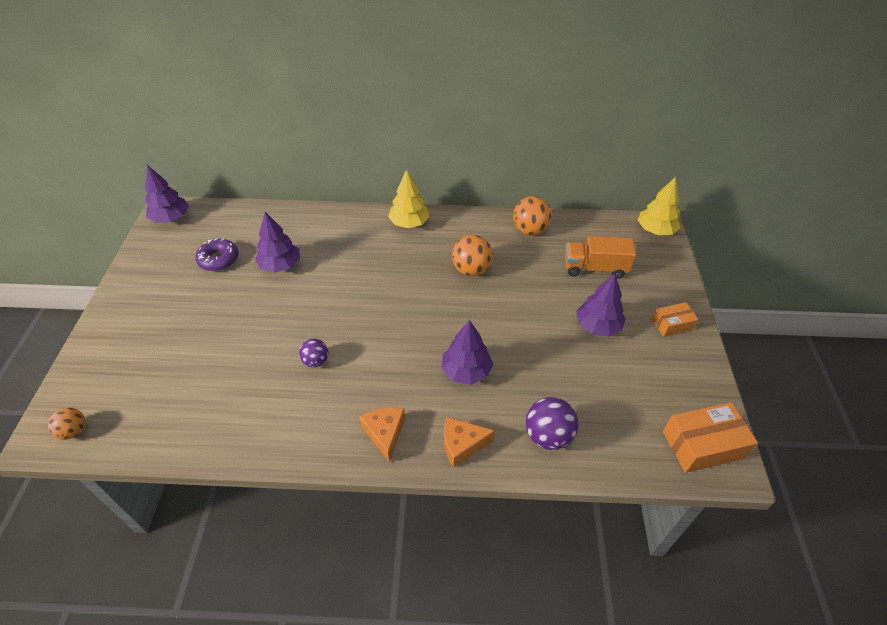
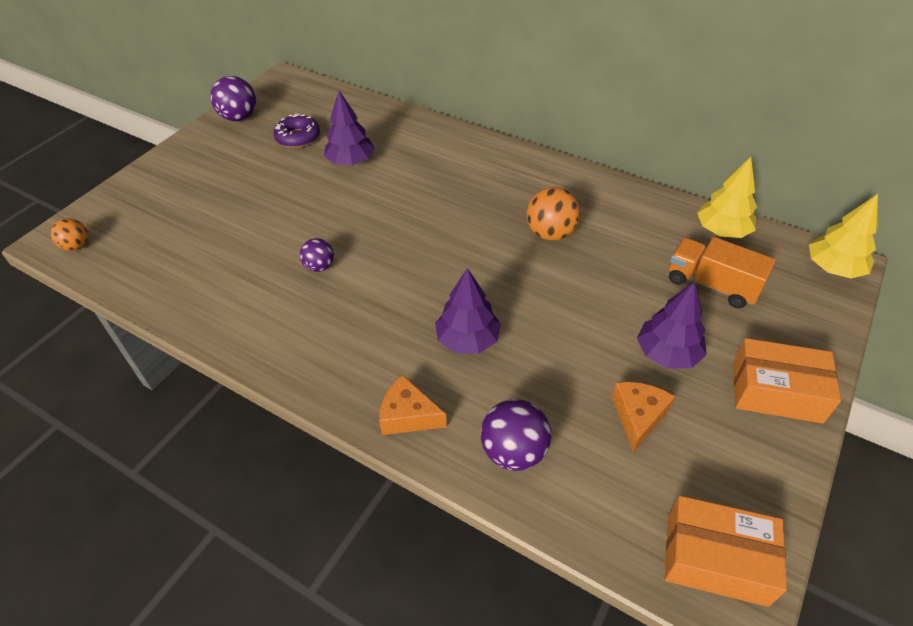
camera: 30 degrees right, 0 degrees up
purple tree [145,165,189,223] -> none
orange cheese [359,407,405,462] -> orange cheese moved to [612,382,675,452]
yellow tree [388,169,430,228] -> yellow tree moved to [697,157,757,238]
orange ball [513,196,552,235] -> none
orange box [652,302,699,337] -> orange box [733,338,841,424], size x1.68
none -> purple ball [210,76,256,121]

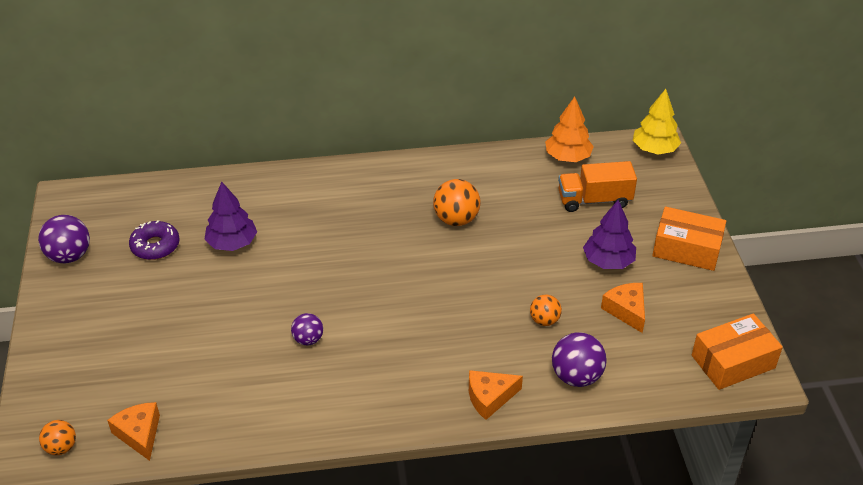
camera: 40 degrees left, 5 degrees down
purple tree [435,268,501,354] -> none
yellow tree [697,157,757,238] -> orange tree [545,96,594,162]
orange box [733,338,841,424] -> orange box turned 45 degrees clockwise [652,207,726,271]
none -> orange cheese [107,402,160,461]
none -> orange ball [530,295,562,326]

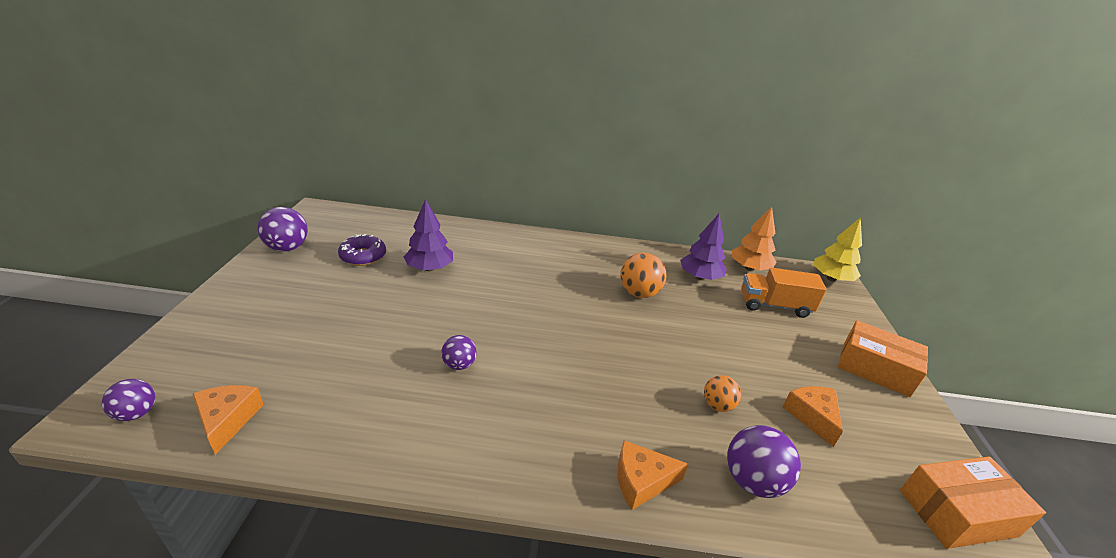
camera: 10 degrees right, 10 degrees down
orange ball [39,420,76,455] -> purple ball [102,379,155,421]
purple tree [583,200,636,269] -> purple tree moved to [680,214,727,280]

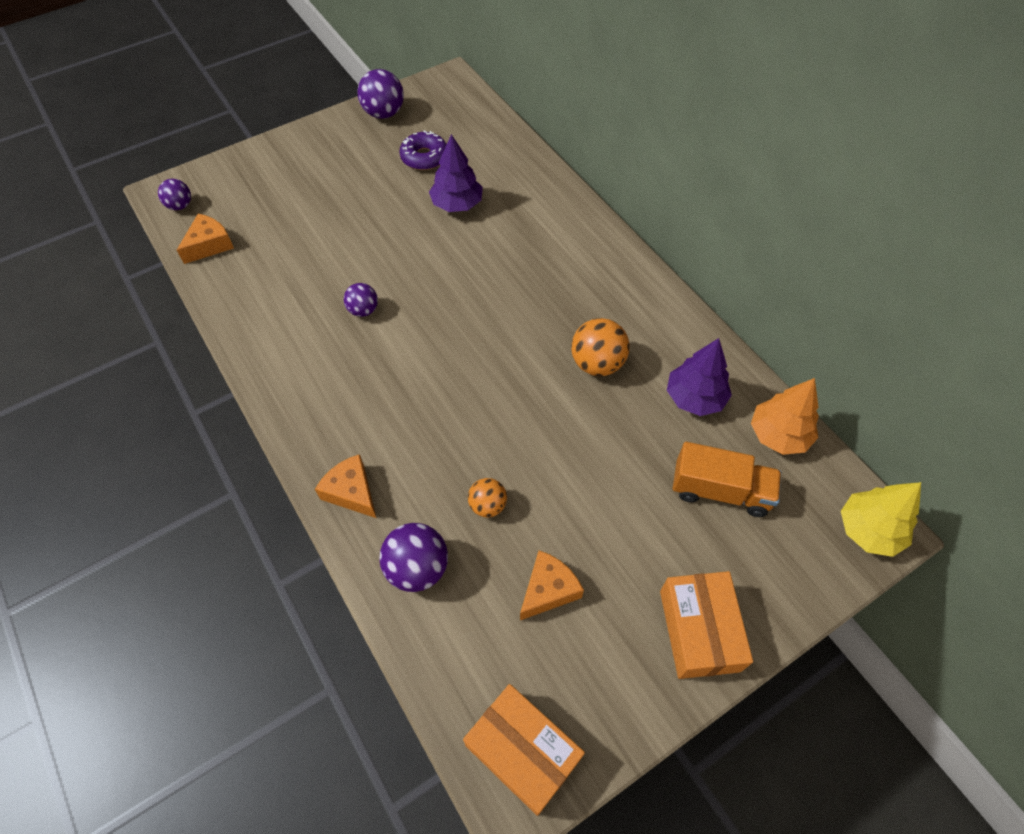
camera: 55 degrees right, 25 degrees up
orange truck [741,268,827,318] -> orange truck turned 135 degrees clockwise [673,442,781,517]

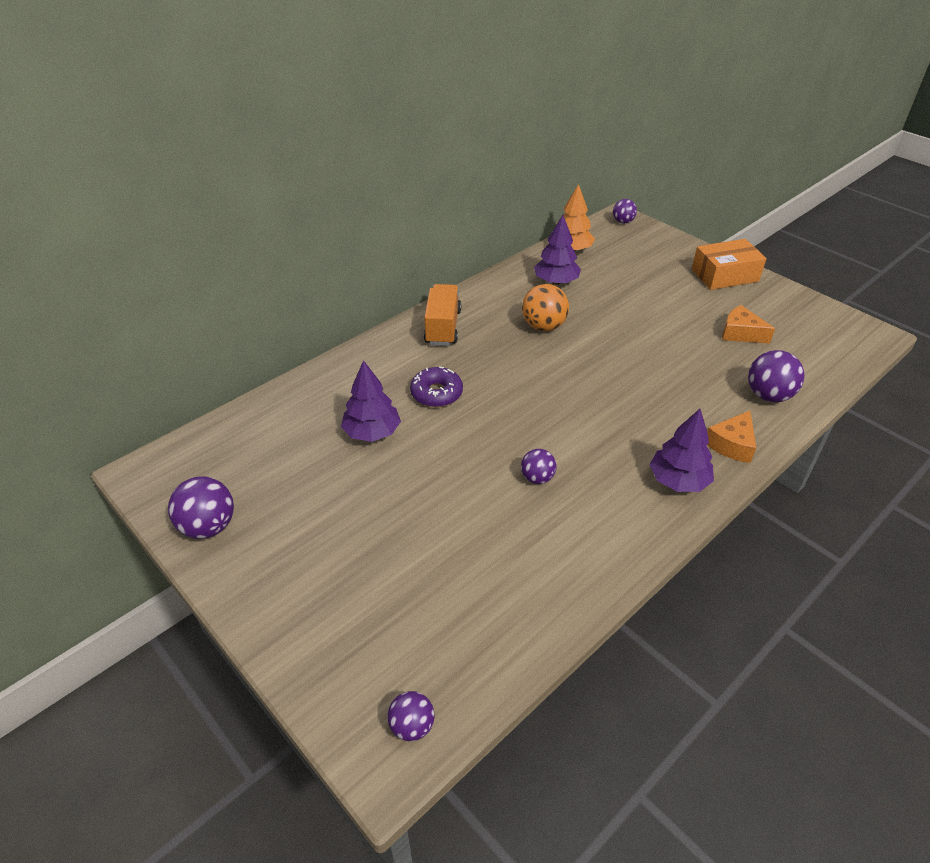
camera: 100 degrees left, 15 degrees down
orange cheese [177,214,234,264] -> none
purple donut [399,130,447,170] -> purple donut moved to [410,367,463,407]
orange box [463,684,585,816] -> none
orange ball [468,478,507,517] -> none
orange truck [673,442,781,517] -> orange truck moved to [424,284,461,346]
yellow tree [841,482,921,557] -> purple ball [613,199,637,224]
none -> purple tree [649,409,714,492]

